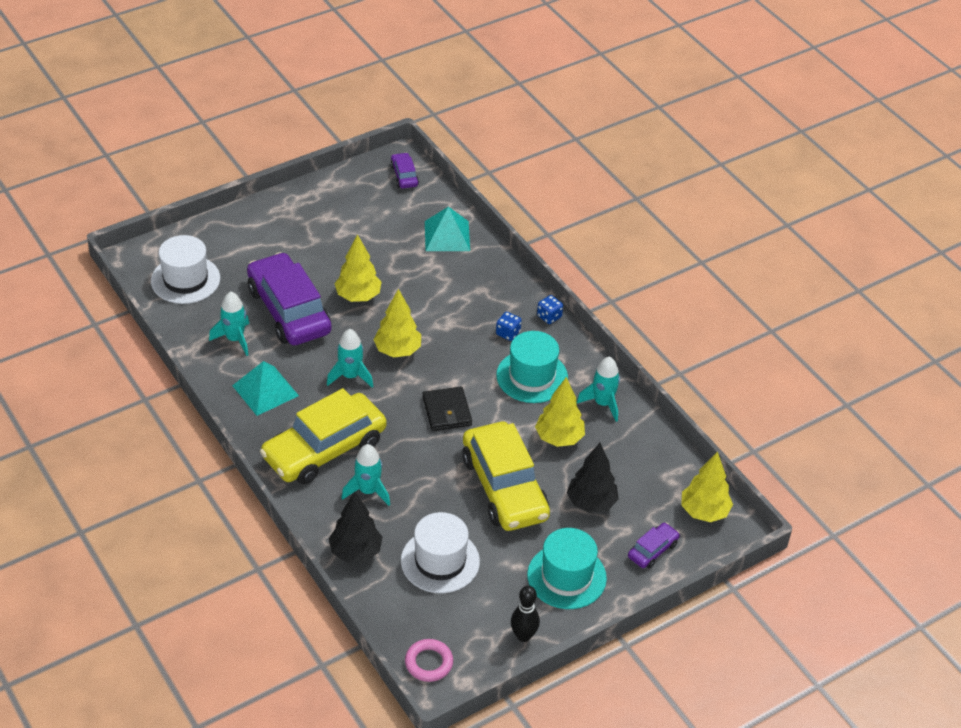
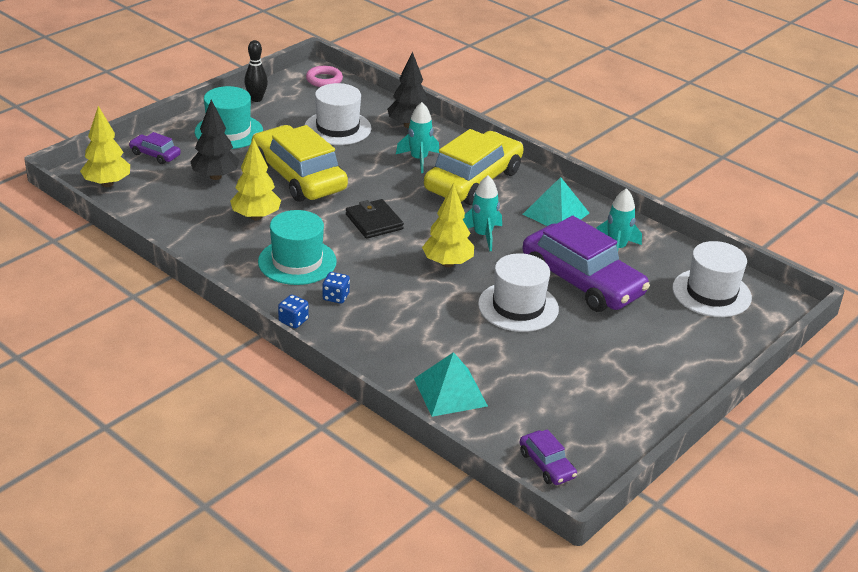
camera: 165 degrees right, 10 degrees down
yellow tree [334,234,381,302] -> white hat [478,253,559,332]
turquoise rocket [577,356,620,422] -> none
purple car [628,523,680,568] -> purple car turned 90 degrees clockwise [129,132,181,164]

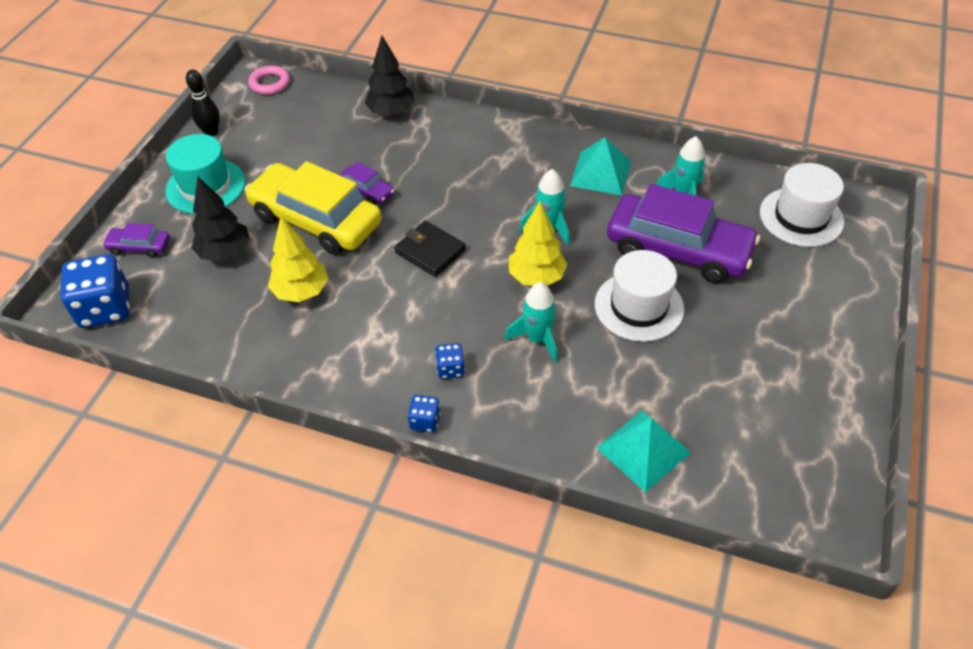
camera: 20 degrees left, 15 degrees up
yellow tree [80,106,130,187] -> blue dice [60,254,130,328]
turquoise hat [258,210,337,285] -> none
white hat [305,83,371,145] -> none
turquoise rocket [396,102,440,173] -> turquoise rocket moved to [505,282,557,362]
yellow car [424,129,524,205] -> none
purple car [519,429,577,485] -> purple car moved to [339,162,395,205]

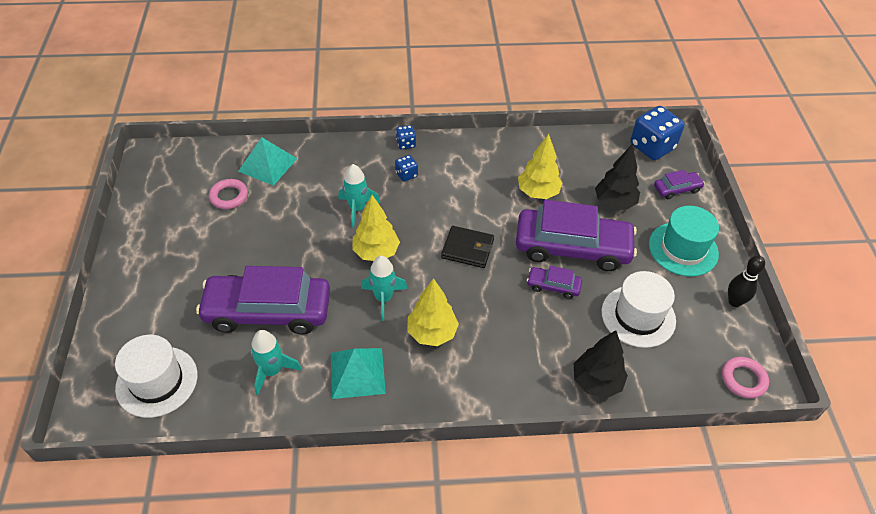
camera: 155 degrees right, 0 degrees up
yellow car [245,161,382,255] -> purple car [516,200,637,271]
white hat [595,250,684,342] -> white hat moved to [601,271,676,348]
none -> pink ring [209,179,248,209]
none -> yellow tree [408,278,459,346]

